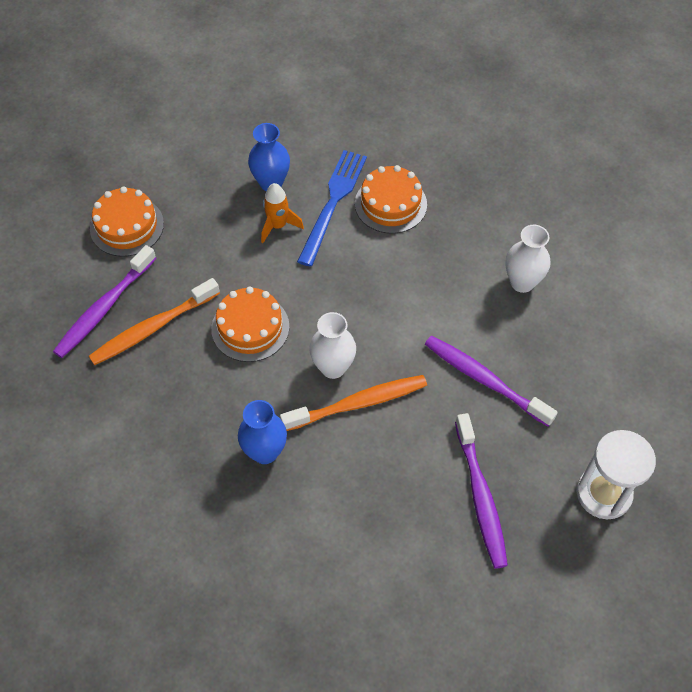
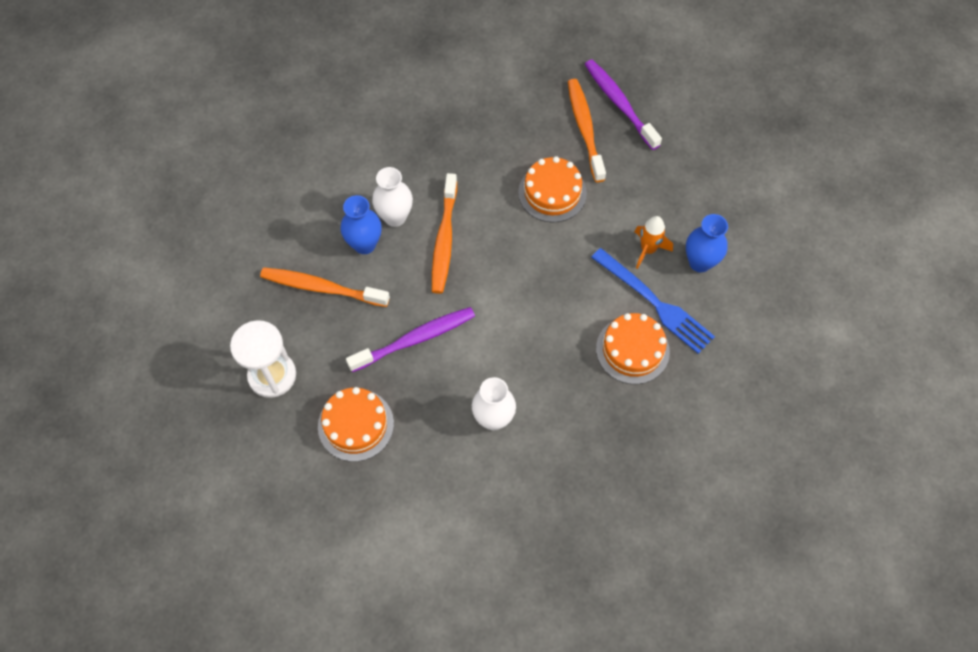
camera: 115 degrees right, 5 degrees up
orange cake [90,186,164,257] -> orange cake moved to [318,387,394,462]
blue vase [238,400,287,464] -> blue vase moved to [340,195,382,254]
white vase [309,312,356,379] -> white vase moved to [372,167,413,227]
purple toothbrush [455,413,508,569] -> orange toothbrush [260,267,390,307]

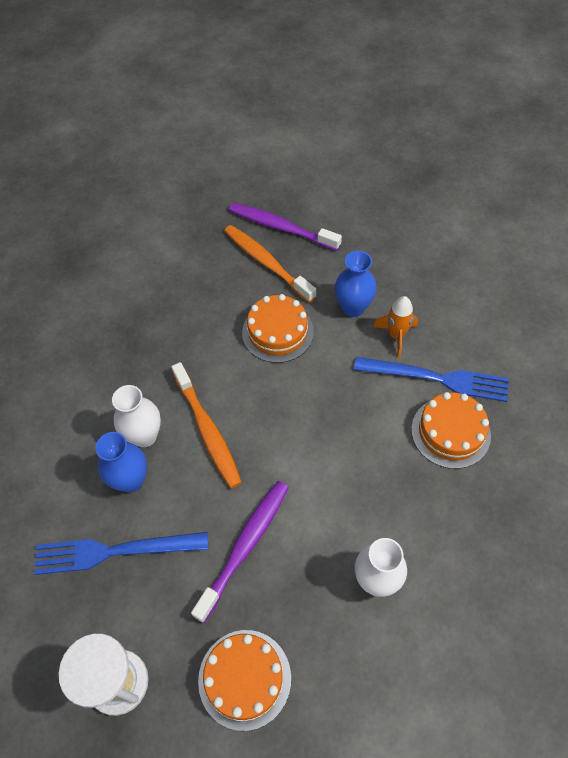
camera: 30 degrees left, 5 degrees down
orange toothbrush [260,267,390,307] -> blue fork [34,532,208,575]
blue vase [686,214,728,273] -> blue vase moved to [335,251,377,317]

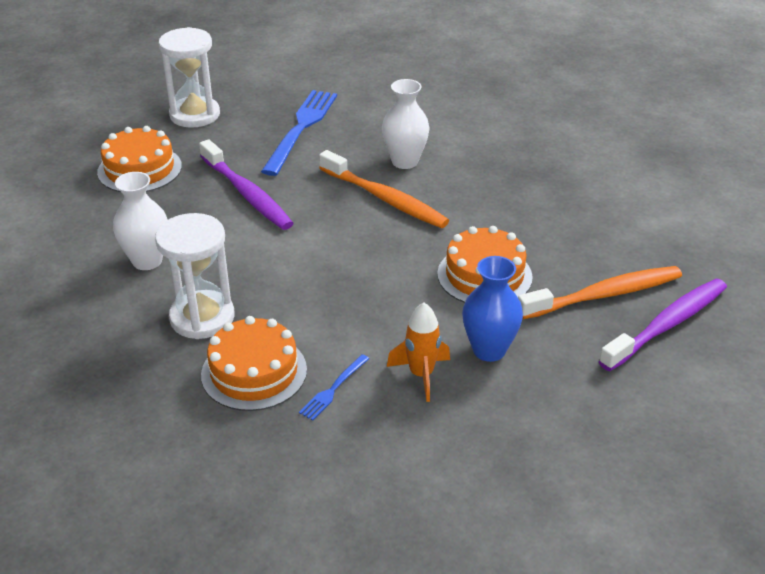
camera: 110 degrees right, 20 degrees down
blue vase [95,432,147,493] -> none
orange toothbrush [171,362,242,488] -> orange toothbrush turned 135 degrees counterclockwise [319,150,450,228]
blue fork [354,357,509,402] -> blue fork [299,354,370,421], size x0.46
none -> white hourglass [155,213,234,339]

